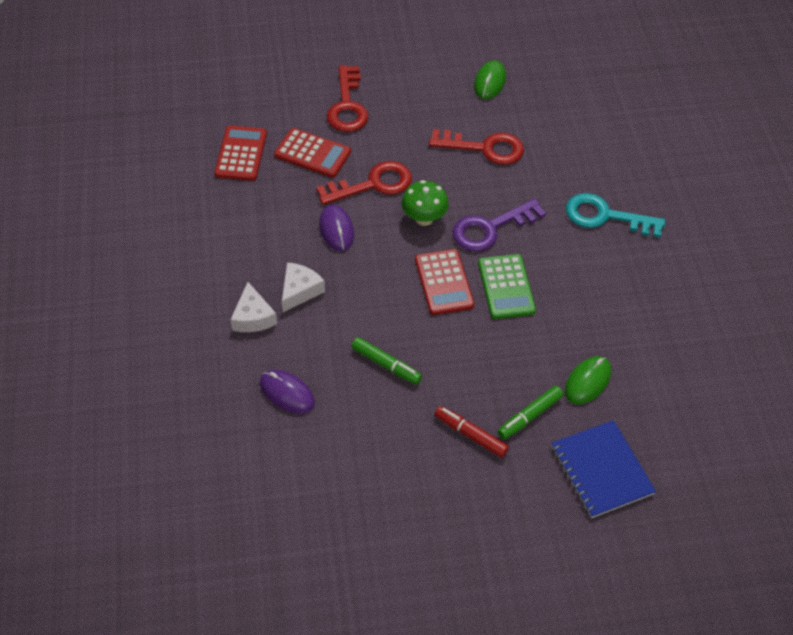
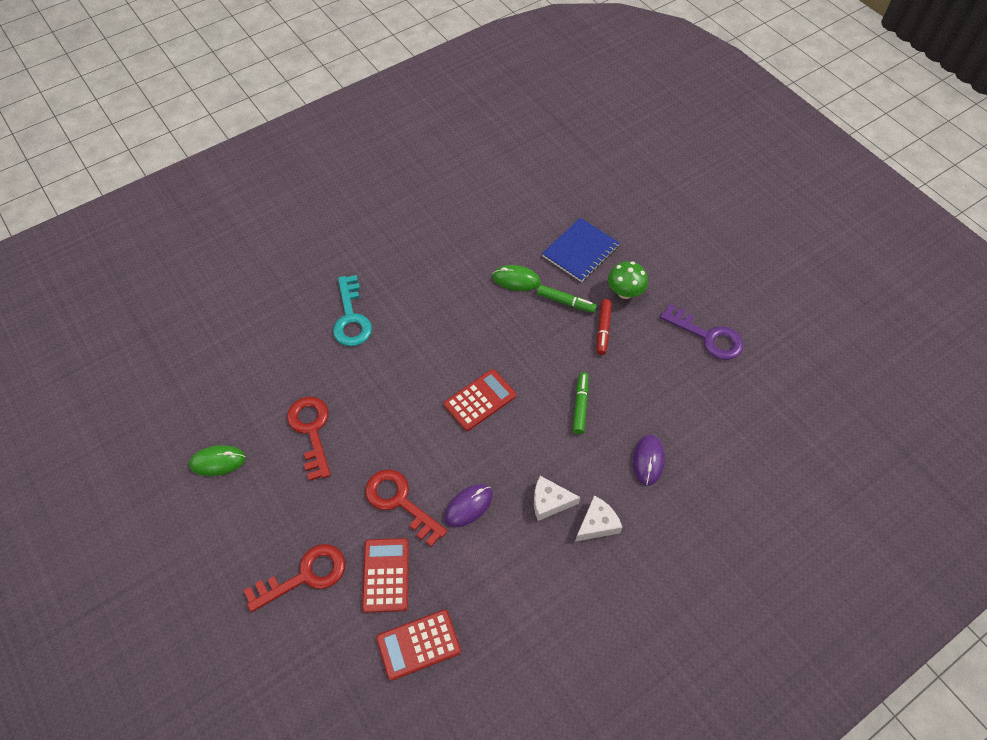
camera: 115 degrees left, 5 degrees up
green mushroom [401,180,449,226] -> green mushroom moved to [608,261,648,299]
purple key [453,198,546,251] -> purple key moved to [660,304,743,360]
green calculator [478,254,536,319] -> none

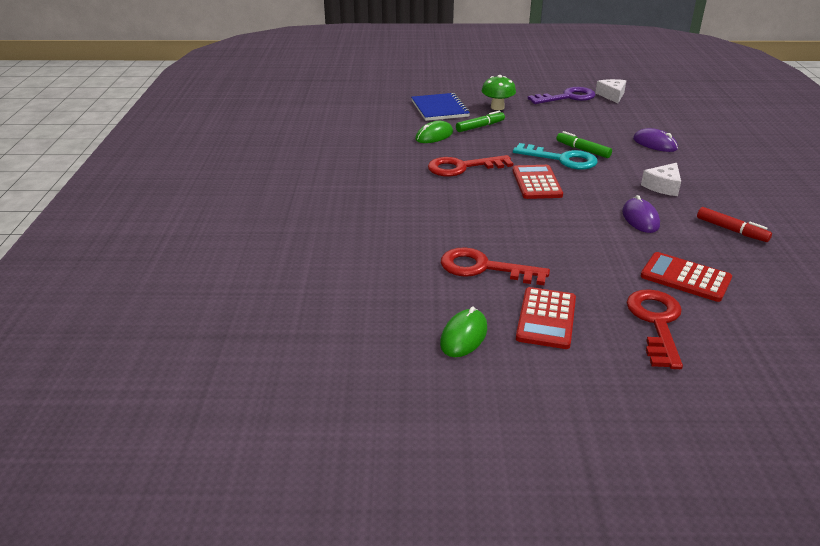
camera: 55 degrees left, 25 degrees down
turquoise key [333,275,372,346] -> turquoise key moved to [513,143,598,169]
red key [365,470,447,547] -> red key moved to [428,155,514,177]
red calculator [376,610,461,681] -> red calculator moved to [516,287,576,349]
white cheese [575,496,622,542] -> white cheese moved to [595,79,626,103]
red marker [597,299,612,355] -> red marker moved to [697,207,772,242]

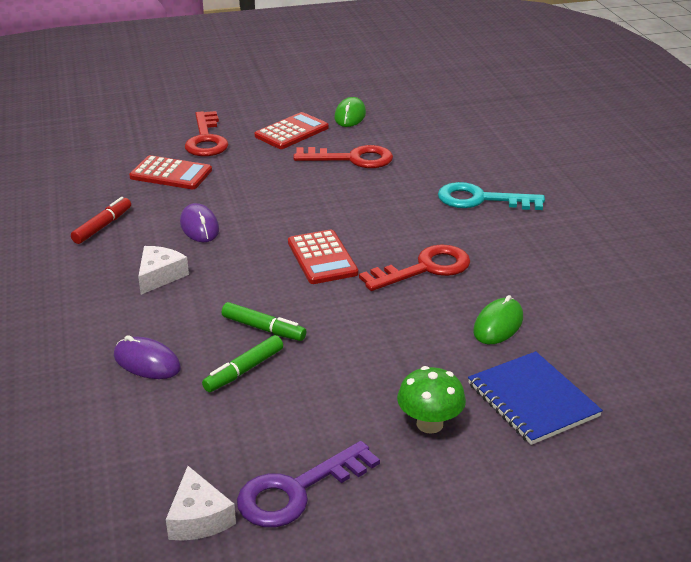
camera: 165 degrees right, 0 degrees up
green marker [456,111,505,132] -> green marker moved to [202,335,283,392]
turquoise key [513,143,598,169] -> turquoise key moved to [438,182,545,210]
red calculator [516,287,576,349] -> red calculator turned 45 degrees clockwise [255,112,329,149]
red marker [697,207,772,242] -> red marker turned 90 degrees clockwise [71,197,131,244]

